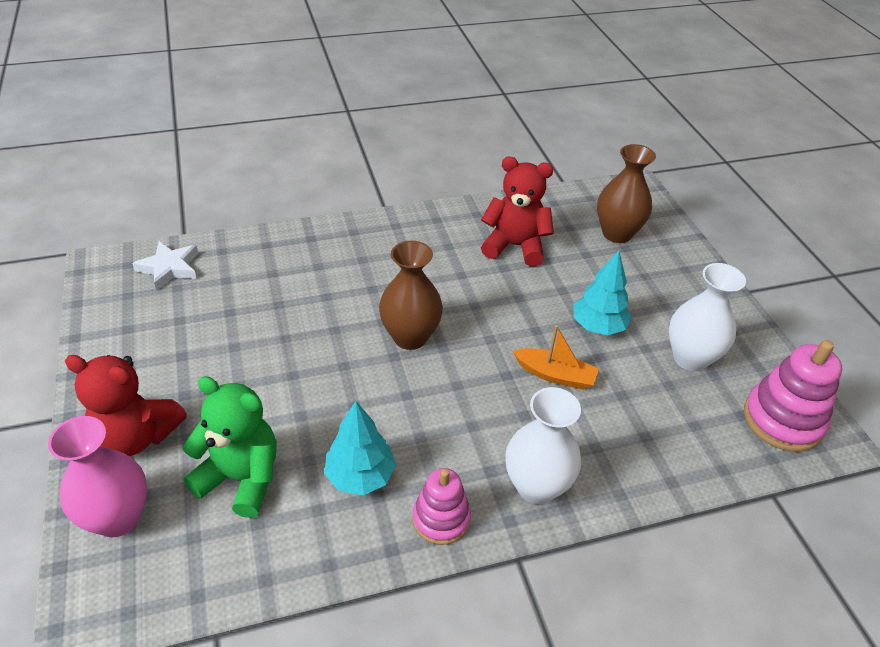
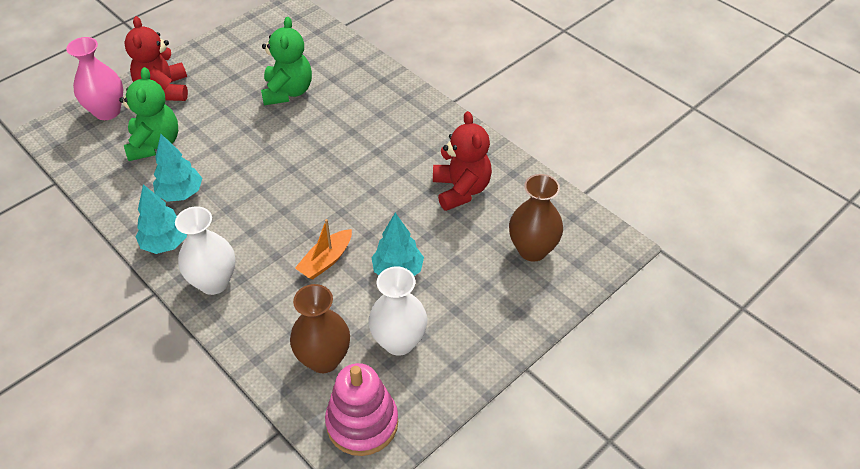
camera: 65 degrees right, 5 degrees up
white star [132,241,198,290] -> none
brown vase [379,241,443,350] -> brown vase moved to [290,284,350,373]
pink stacking toy [413,468,471,545] -> turquoise tree [135,184,187,254]
orange boat [513,325,599,390] -> orange boat turned 45 degrees clockwise [295,219,352,280]
none -> green teddy bear [261,17,312,105]

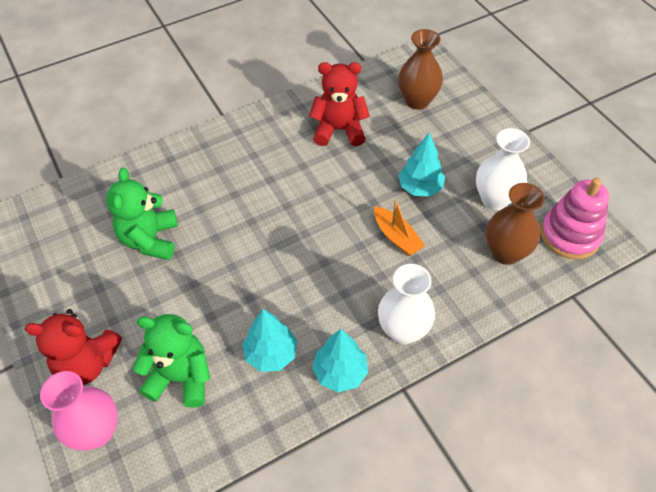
camera: 75 degrees left, 5 degrees up
green teddy bear [261,17,312,105] -> green teddy bear turned 105 degrees counterclockwise [106,168,178,260]

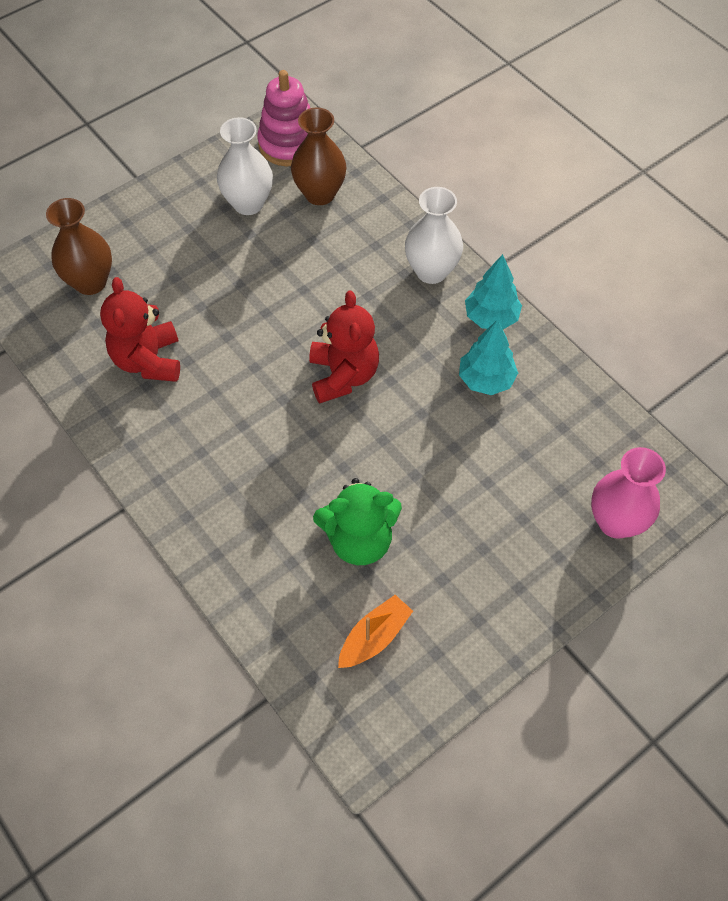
camera: 100 degrees left, 5 degrees up
red teddy bear [25,309,122,385] -> red teddy bear moved to [309,290,379,404]
green teddy bear [133,314,210,408] -> none
orange boat [374,199,425,256] -> orange boat moved to [338,595,413,668]
turquoise tree [398,133,445,197] -> none

